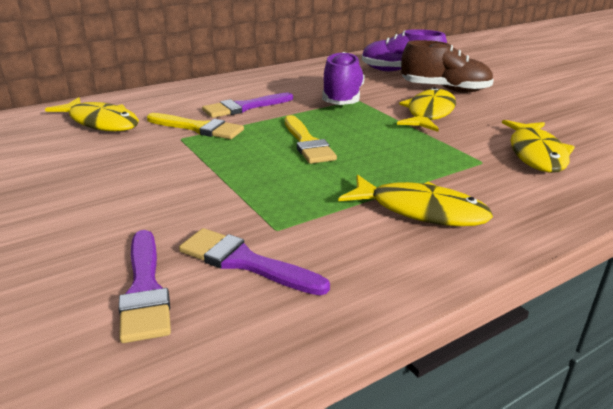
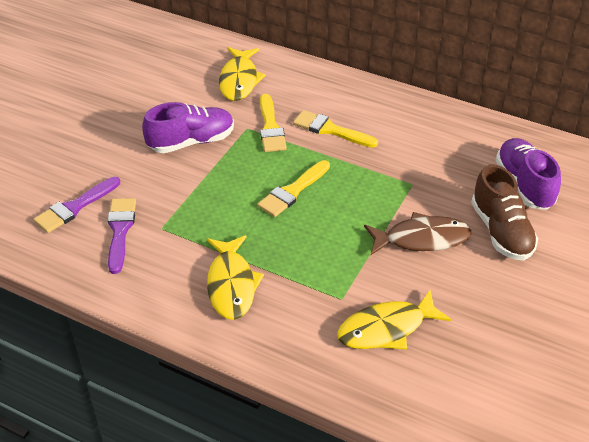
camera: 60 degrees right, 15 degrees up
purple brush [202,92,293,118] -> yellow brush [293,110,378,148]
purple shoe [322,52,365,105] -> purple shoe moved to [142,102,234,153]
yellow fish [397,87,456,132] -> brown fish [364,212,471,255]

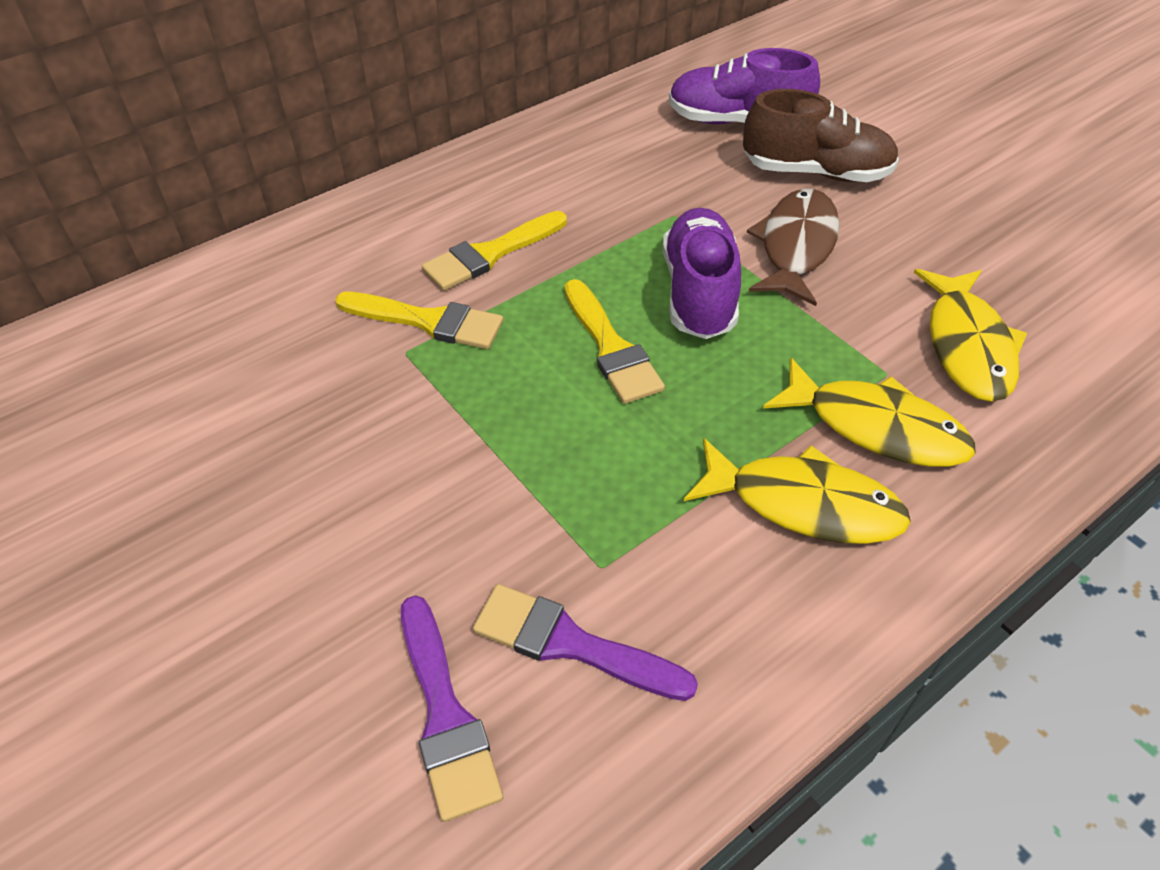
camera: 65 degrees left, 5 degrees up
purple shoe [142,102,234,153] -> purple shoe moved to [663,208,741,339]
yellow fish [219,47,266,101] -> yellow fish moved to [763,357,976,467]

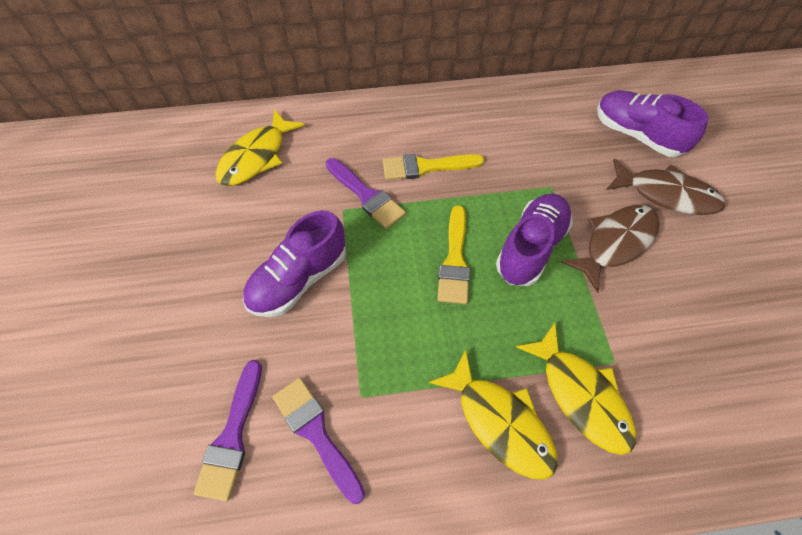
camera: 30 degrees right, 10 degrees up
yellow brush [335,292,503,349] -> purple brush [326,158,406,229]
brown shoe [743,89,899,182] -> brown fish [606,159,726,215]
yellow fish [914,269,1027,402] -> yellow fish moved to [216,109,305,186]
none -> purple shoe [243,210,346,317]

